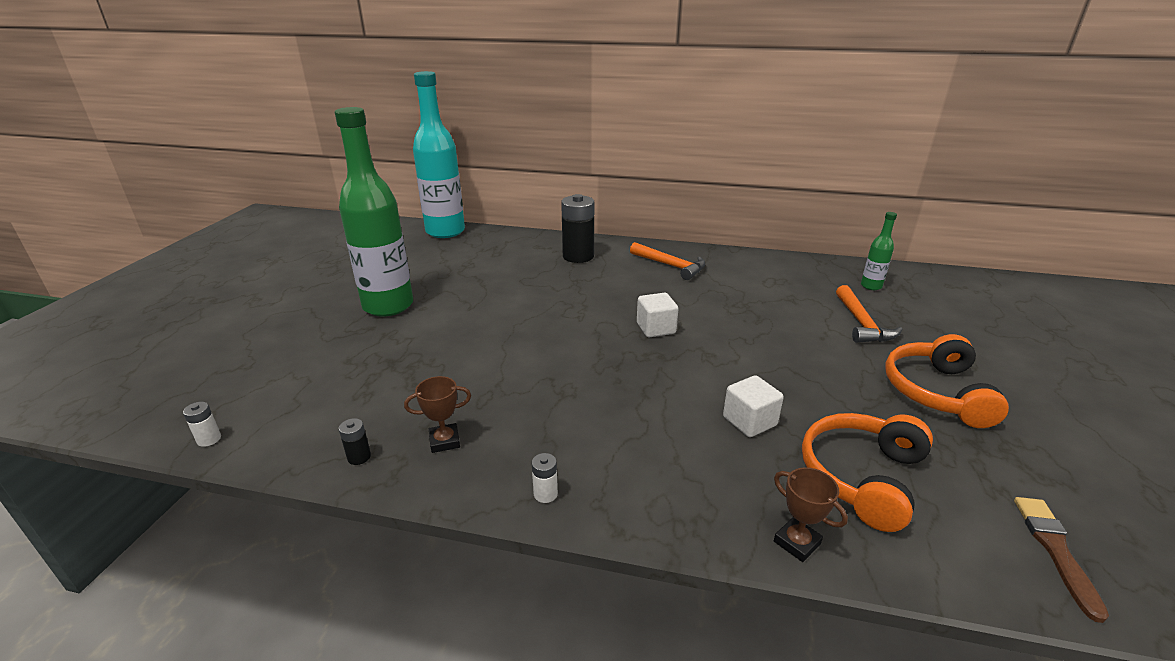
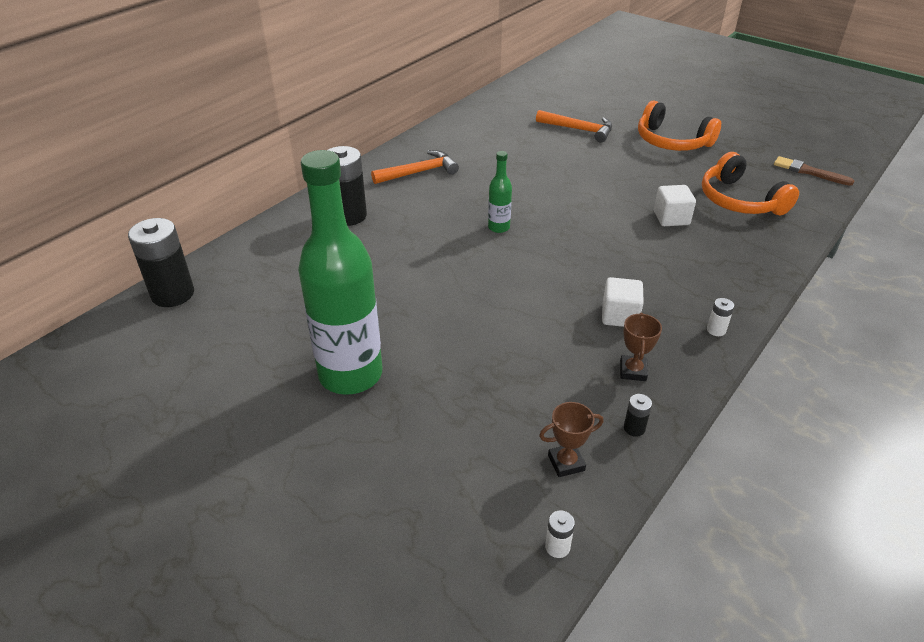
camera: 65 degrees left, 10 degrees up
turquoise bottle [413,71,465,238] -> black battery [128,218,194,307]
white cube [637,293,678,337] -> white cube moved to [602,277,644,327]
brown trophy [774,467,848,562] -> brown trophy moved to [539,402,603,477]
green bottle [861,212,897,290] -> green bottle moved to [488,151,512,233]

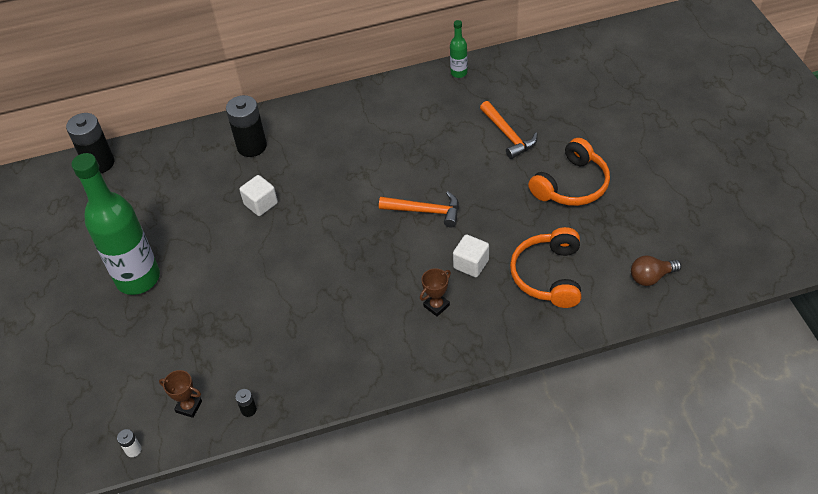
camera: 40 degrees right, 10 degrees up
orange hammer [371,150,459,184] -> orange hammer moved to [379,191,459,227]
green bottle [488,151,512,233] -> green bottle moved to [450,20,468,78]
white cube [602,277,644,327] -> white cube moved to [239,175,278,216]
brown trophy [620,313,662,381] -> brown trophy moved to [420,268,451,317]
orange headphones [638,101,721,151] -> orange headphones turned 120 degrees counterclockwise [528,138,610,206]
white battery [707,298,734,336] -> none
brown brush [774,156,854,186] -> brown light bulb [631,255,681,286]

